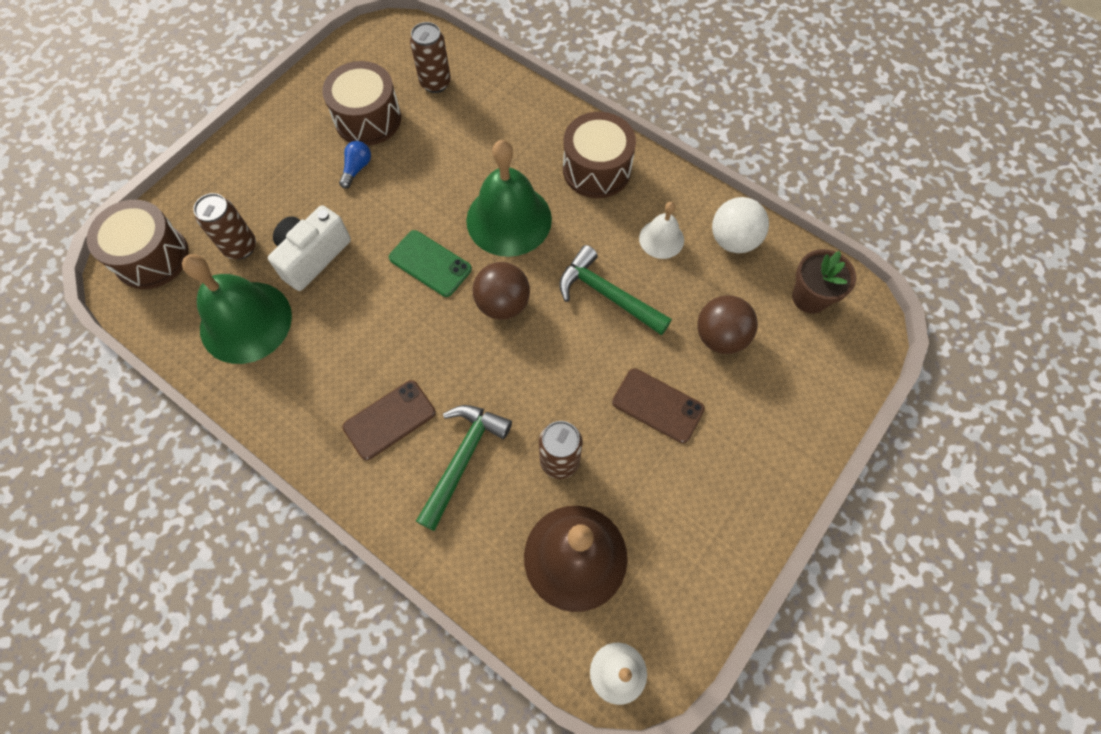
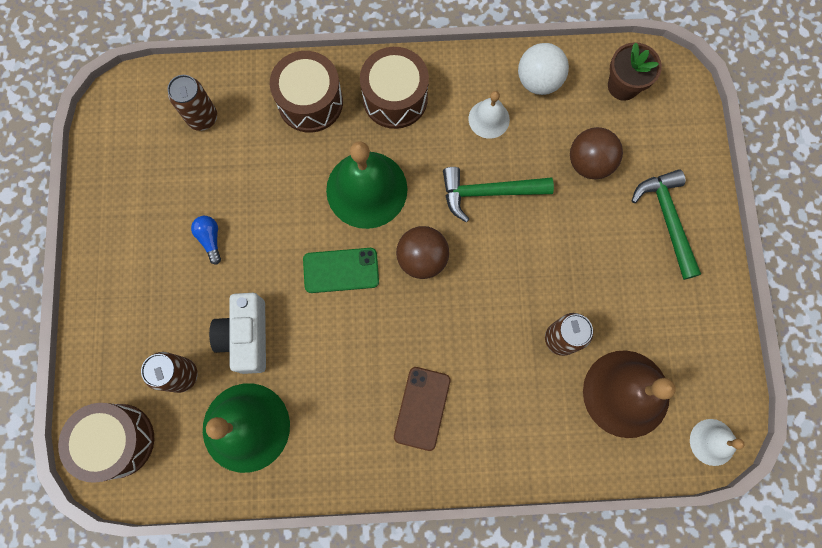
camera: 40 degrees left, 10 degrees up
brown drum [322,61,401,146] -> brown drum moved to [270,51,343,133]
green hammer [416,405,512,531] -> green hammer moved to [632,169,701,280]
brown phone [612,368,705,443] -> none

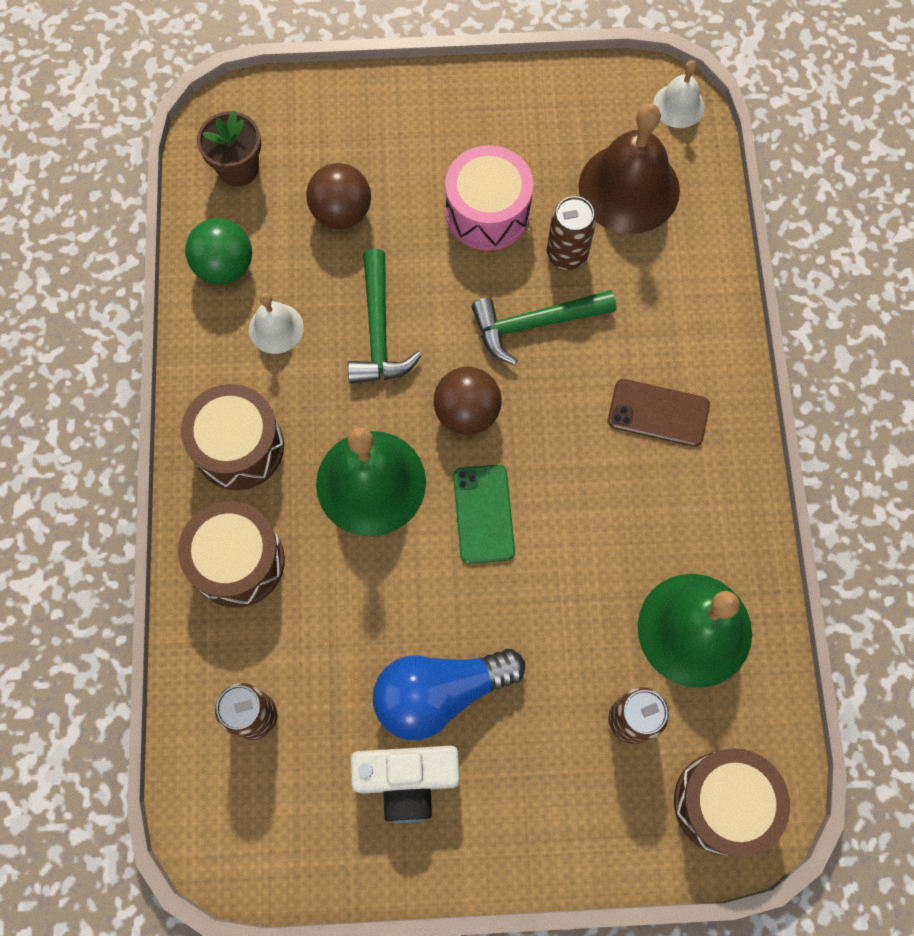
camera: 90 degrees left, 5 degrees down
blue light bulb [191,216,221,265] -> blue light bulb [373,649,525,740], size x2.23
white camera [209,293,266,374] -> white camera moved to [351,746,460,823]
white ball [518,43,569,95] -> green ball [185,218,252,285]
green hammer [632,169,701,280] -> green hammer moved to [472,290,616,365]
none -> pink drum [445,145,533,250]

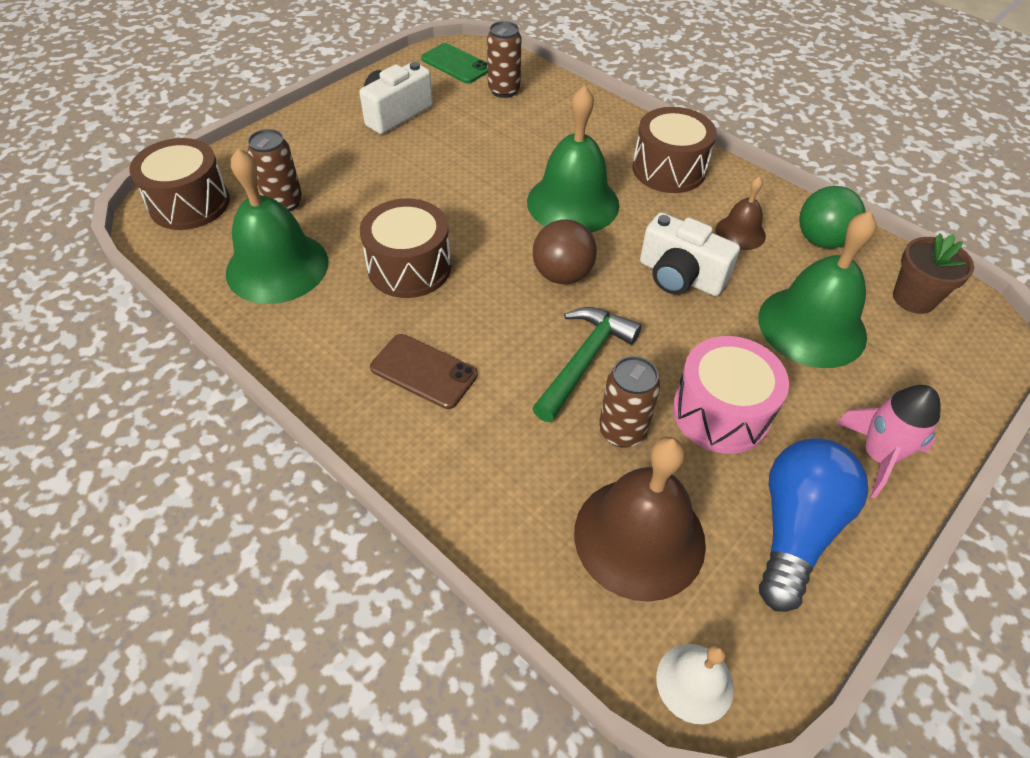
camera: 135 degrees right, 20 degrees down
brown drum [178,501,285,608] -> brown drum moved to [360,198,451,298]
white bell [249,293,304,354] -> brown bell [715,176,766,250]
brown ball [306,163,371,229] -> green bell [758,211,877,368]
green hammer [348,249,422,384] -> white camera [640,212,740,296]
blue light bulb [373,649,525,740] -> blue light bulb moved to [759,438,868,612]
green phone [453,465,515,564] -> green phone moved to [421,43,488,83]
brown phone [608,379,710,447] -> brown phone turned 60 degrees clockwise [370,334,478,409]
none -> pink rocket [836,385,941,498]

